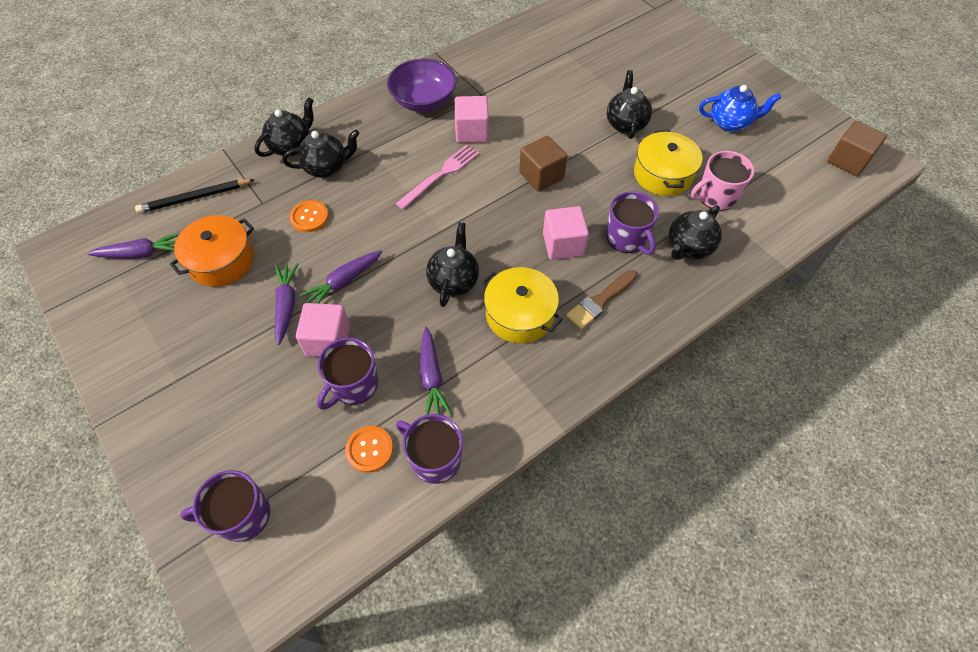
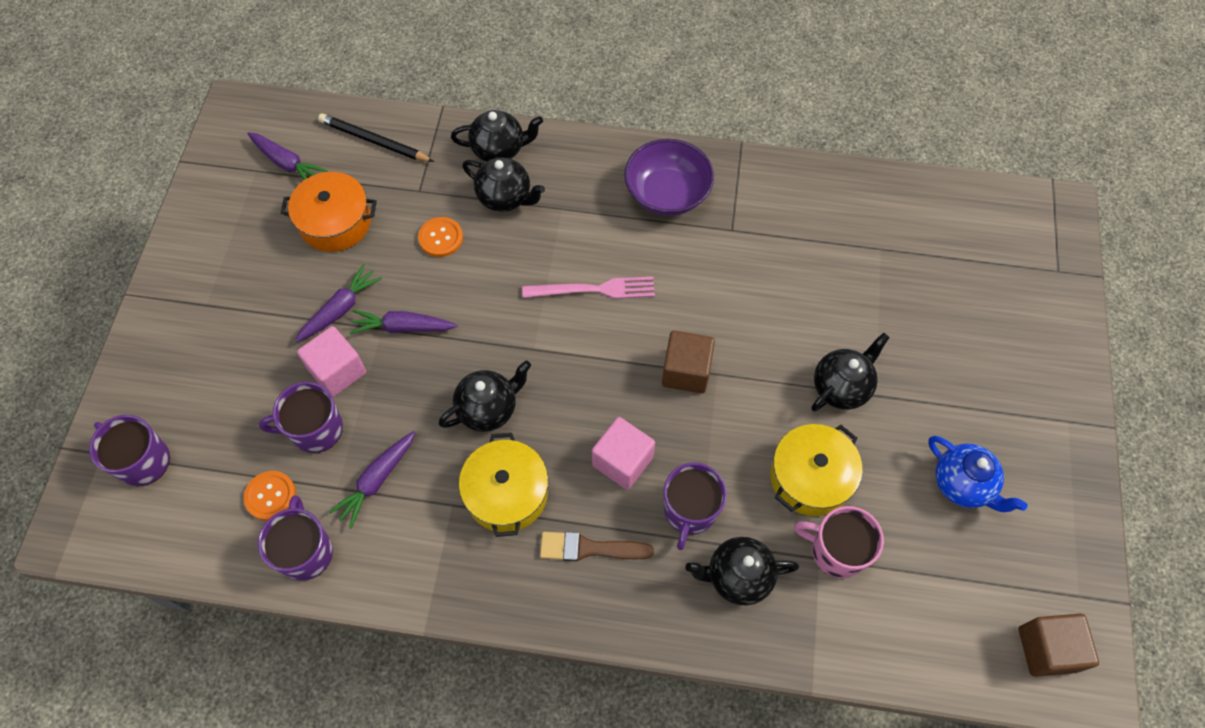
camera: 45 degrees right, 5 degrees up
pink cube [455,96,489,143] -> none

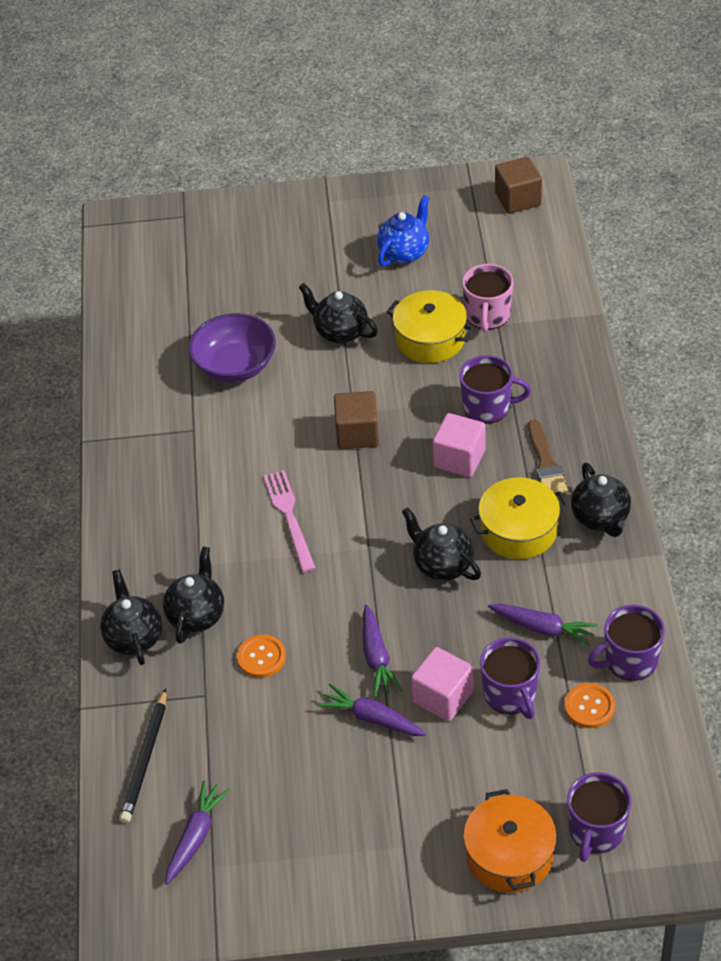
camera: 100 degrees left, 15 degrees down
orange pot [280,172,377,252] -> orange pot moved to [463,789,557,893]
purple bowl [624,139,714,216] -> purple bowl moved to [188,313,276,382]
black teapot [685,537,799,606] -> black teapot moved to [571,463,631,537]

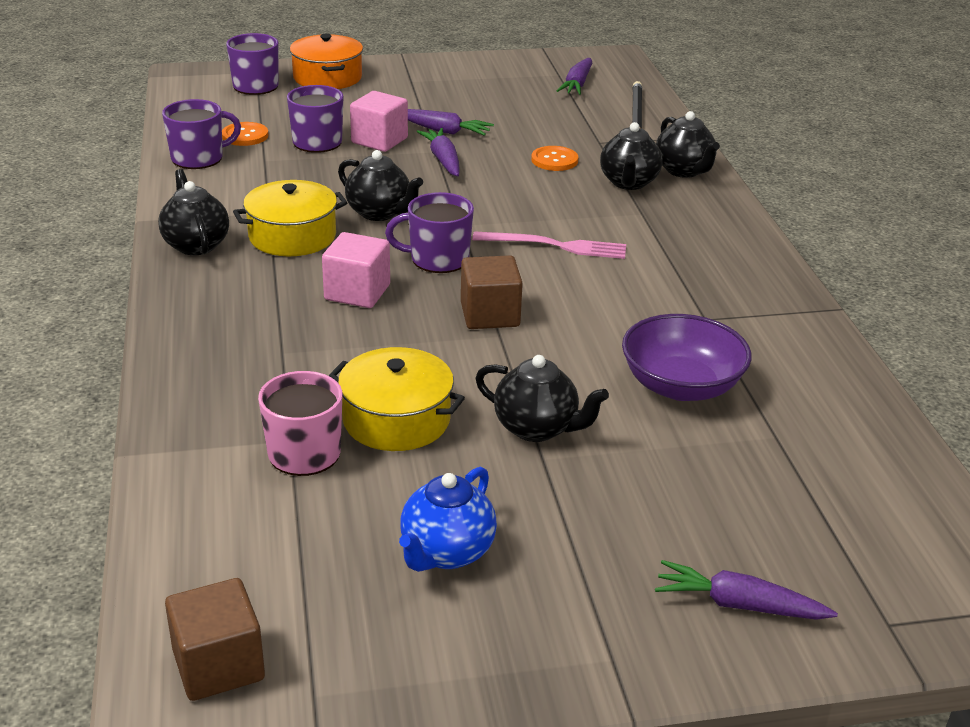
camera: 170 degrees right, 15 degrees down
pink fork [263,470,316,573] -> pink fork turned 60 degrees counterclockwise [472,231,626,259]
purple mug [459,355,531,424] -> purple mug moved to [385,192,474,273]
purple carrot [488,604,598,647] -> purple carrot moved to [655,560,838,620]
brown brush [528,420,568,494] -> none

